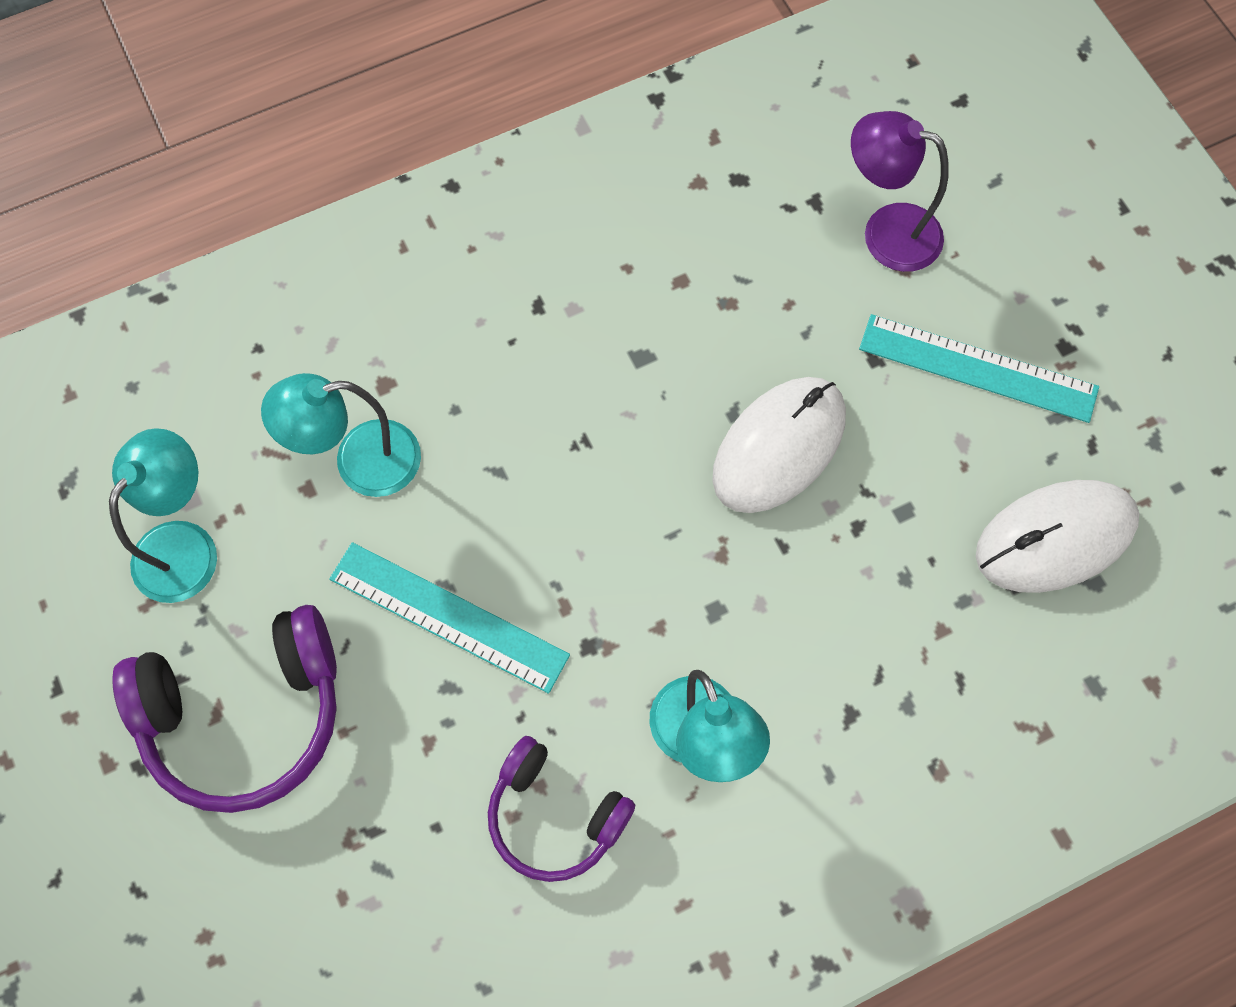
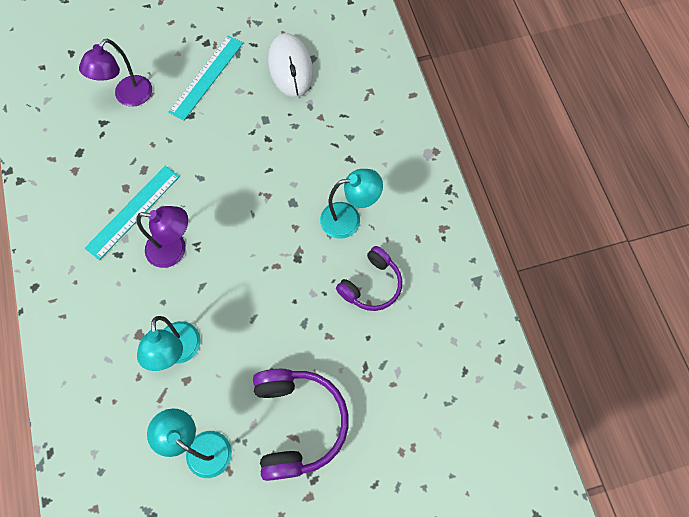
camera: 80 degrees left, 0 degrees up
turquoise ruler [329,542,570,694] -> turquoise ruler moved to [85,166,180,260]
white mouse [712,377,846,513] -> none
none -> purple lamp [136,206,188,268]

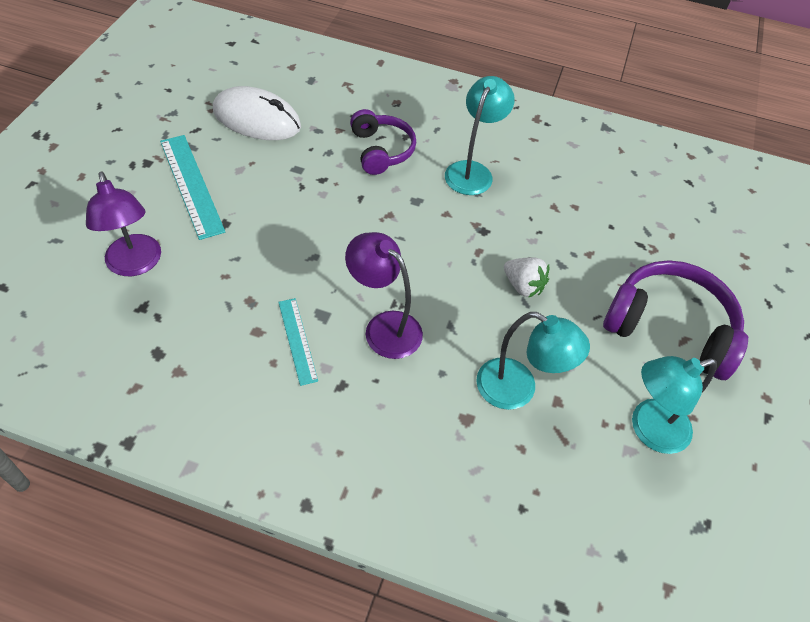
camera: 60 degrees left, 15 degrees down
turquoise ruler [85,166,180,260] -> turquoise ruler [278,298,318,386], size x0.61
purple lamp [136,206,188,268] -> purple lamp turned 90 degrees counterclockwise [345,232,423,359]
purple headphones [336,246,402,311] -> purple headphones moved to [350,109,416,175]
none -> white strawberry [504,257,549,298]

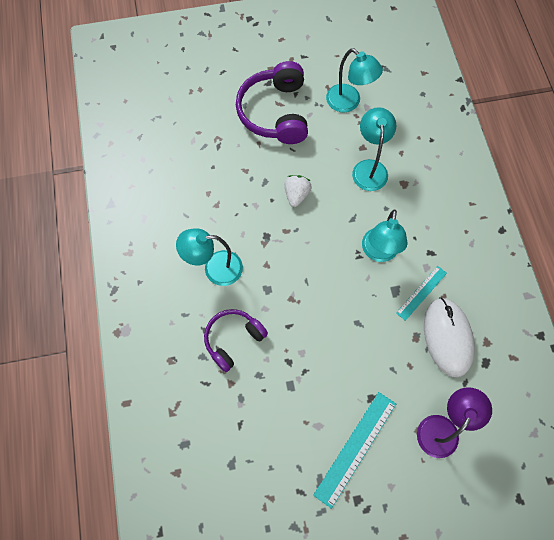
camera: 115 degrees left, 15 degrees up
white mouse [213,86,301,140] -> white mouse moved to [424,297,475,377]
purple lamp [345,232,423,359] -> turquoise lamp [362,210,408,262]

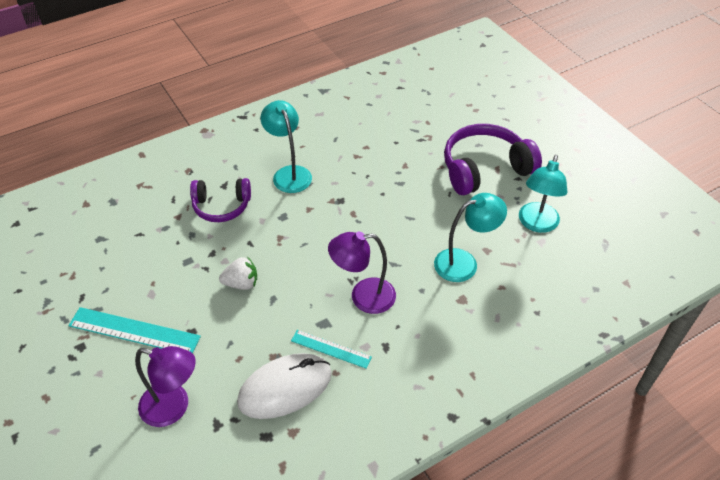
camera: 70 degrees right, 20 degrees down
purple headphones [204,309,268,372] -> purple headphones turned 150 degrees clockwise [190,178,251,222]
white strawberry [284,175,312,207] -> white strawberry moved to [219,256,257,290]
turquoise lamp [362,210,408,262] -> purple lamp [328,232,396,314]

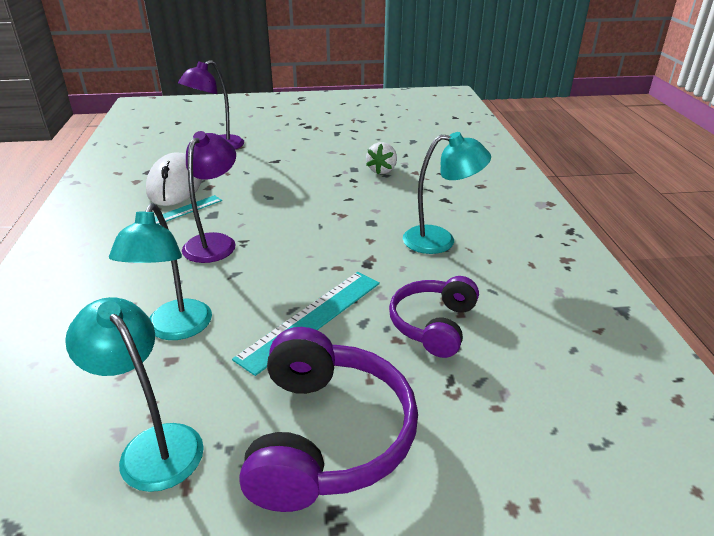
camera: 115 degrees right, 15 degrees down
turquoise ruler [68,307,201,354] -> turquoise ruler moved to [232,272,380,376]
purple headphones [190,178,251,222] -> purple headphones moved to [389,276,479,358]
white strawberry [219,256,257,290] -> white strawberry moved to [366,142,397,175]

